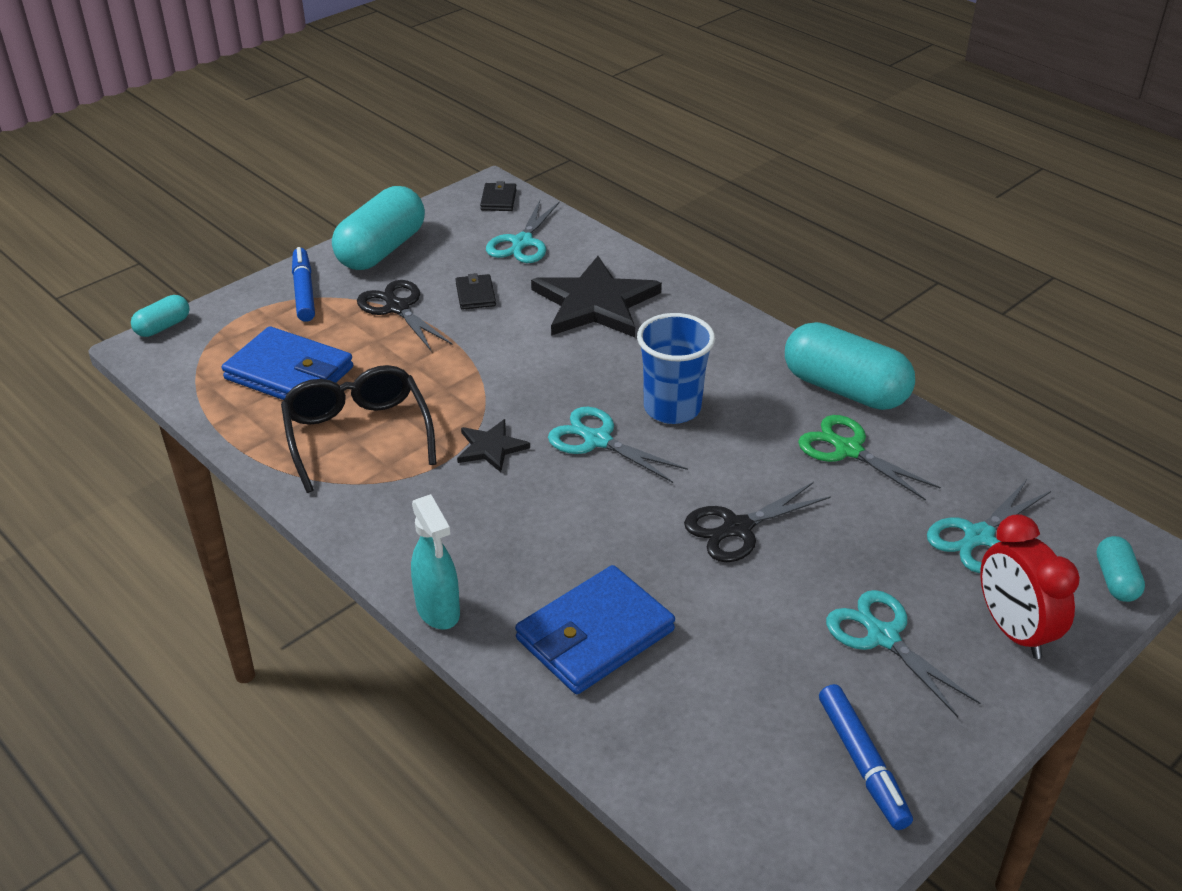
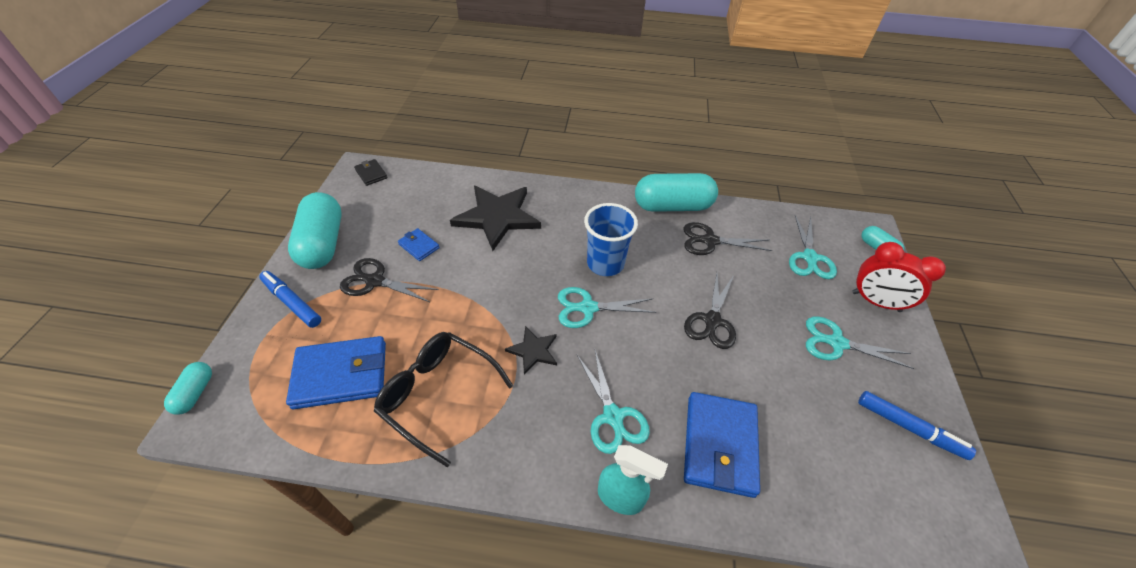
camera: 40 degrees left, 10 degrees up
black wallet [456,273,496,310] -> blue wallet [398,228,440,261]
turquoise scissors [486,201,560,263] -> turquoise scissors moved to [577,350,650,454]
green scissors [798,415,941,501] -> black scissors [683,222,773,255]

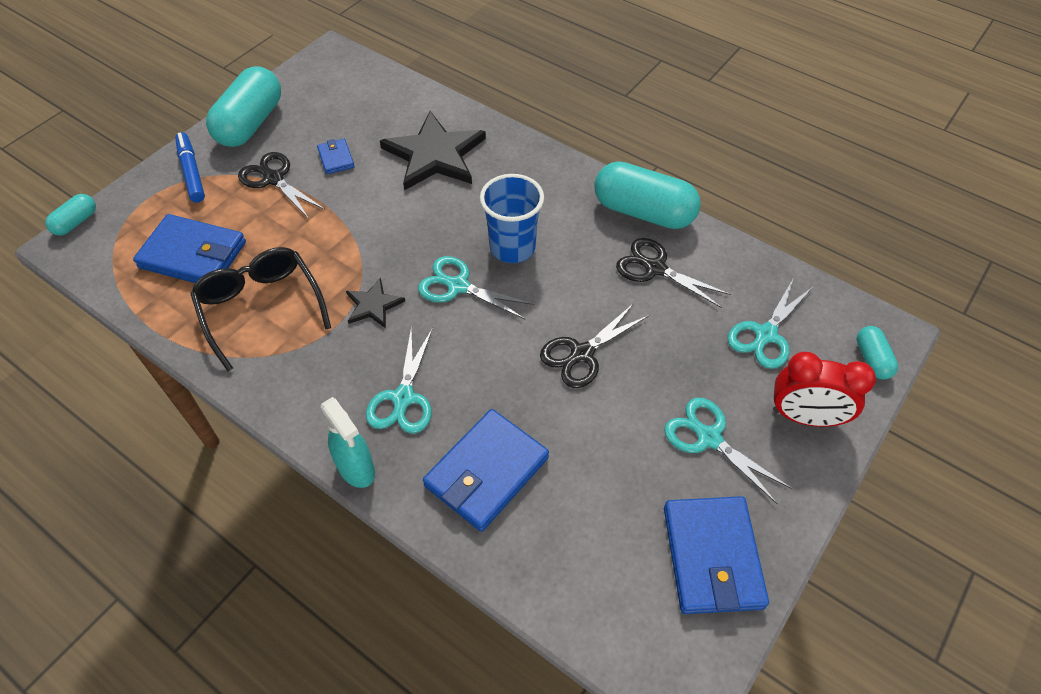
camera: 30 degrees right, 5 degrees up
black wallet [354,159,387,186] -> none
red clock [852,242,946,312] -> red clock turned 45 degrees counterclockwise [773,352,876,427]
blue marker [858,391,976,460] -> blue wallet [664,496,769,614]

